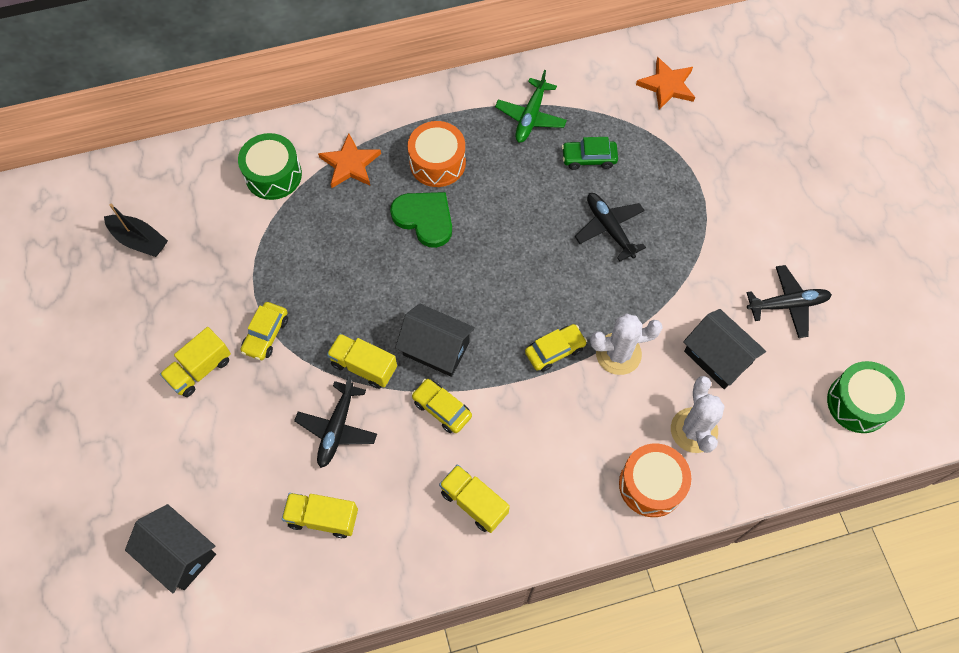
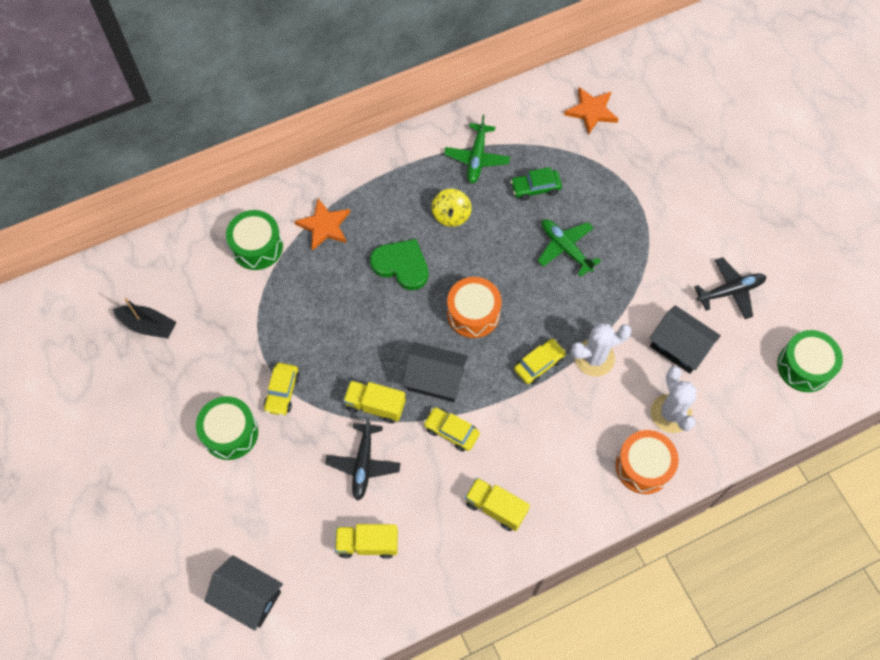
camera: 10 degrees left, 0 degrees up
yellow truck [160,327,231,397] -> green drum [196,396,258,460]
orange drum [408,121,466,187] -> orange drum moved to [447,277,502,338]
black plane [575,193,646,261] -> green plane [537,219,601,277]
none -> yellow spinning top [432,189,471,227]

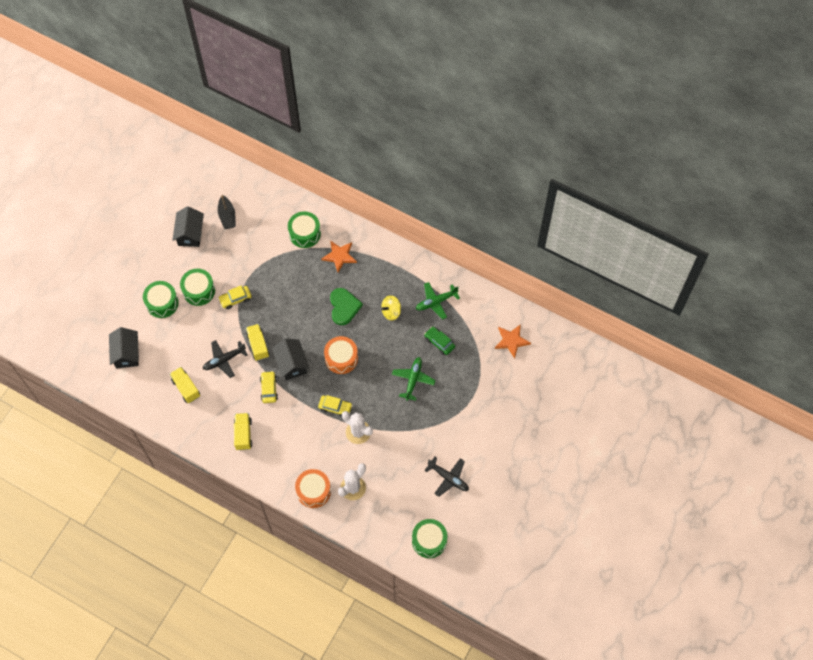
camera: 55 degrees right, 0 degrees up
black house [650,305,721,374] -> black house moved to [173,206,204,247]
none -> green drum [143,281,179,318]

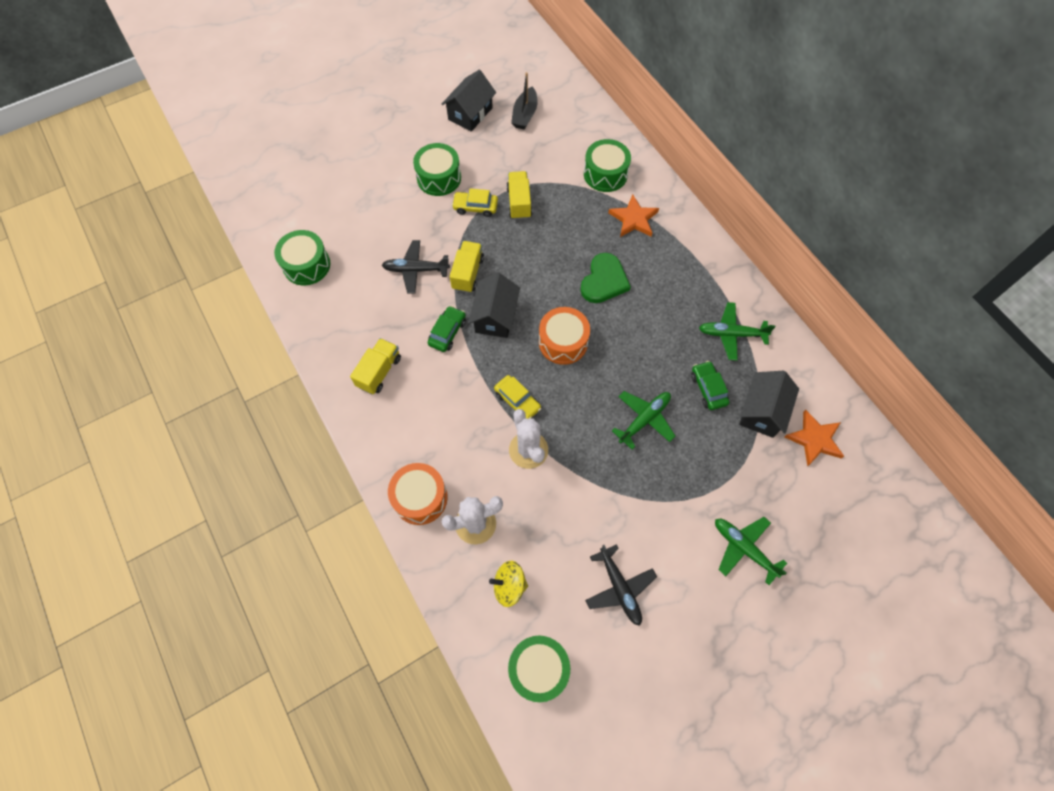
camera: 30 degrees right, 0 degrees up
black house [109,327,139,368] -> black house moved to [739,371,799,438]
green drum [143,281,179,318] -> green drum moved to [274,230,330,285]
yellow truck [170,367,200,403] -> yellow truck moved to [506,171,532,220]
yellow car [260,371,278,403] -> green car [428,306,466,352]
yellow spinning top [381,295,401,321] -> yellow spinning top moved to [489,561,528,607]
none -> green plane [715,517,787,585]

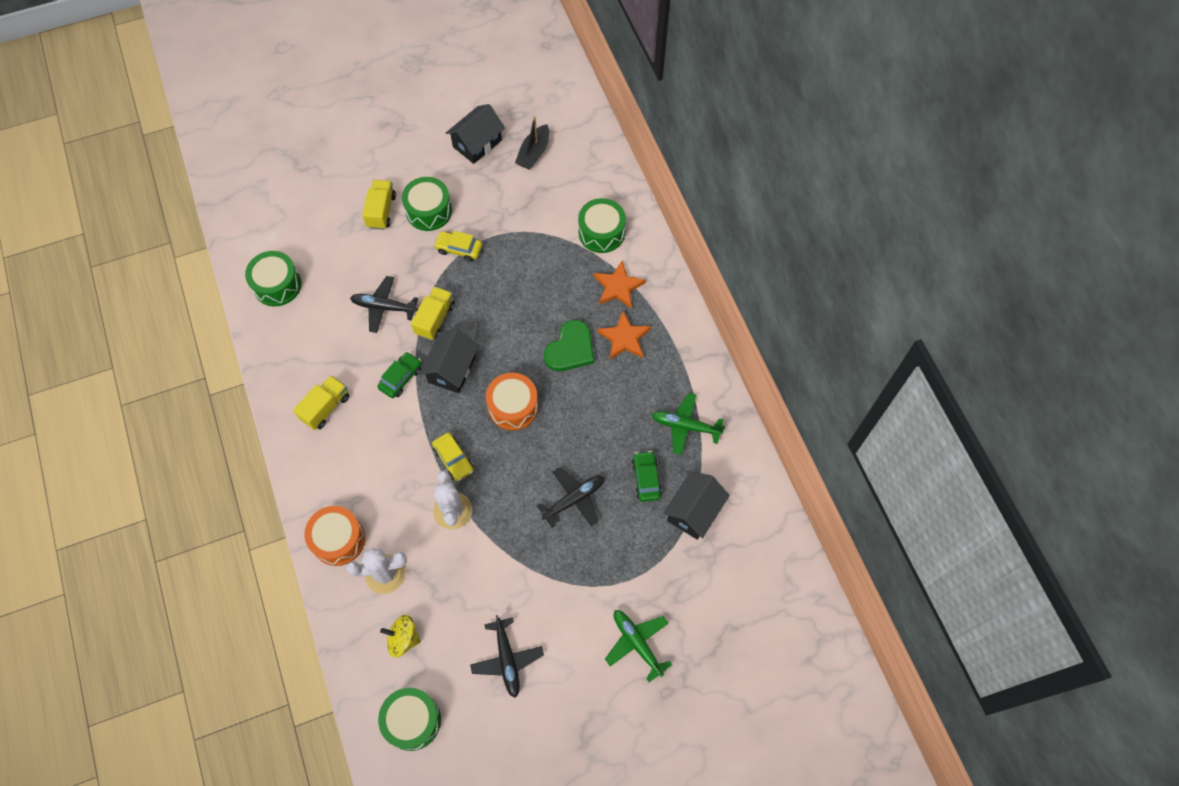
camera: 10 degrees right, 0 degrees up
yellow truck [506,171,532,220] -> yellow truck moved to [362,180,396,230]
green plane [612,391,676,450] -> black plane [537,467,604,528]
orange star [785,410,844,467] -> orange star moved to [597,311,651,359]

